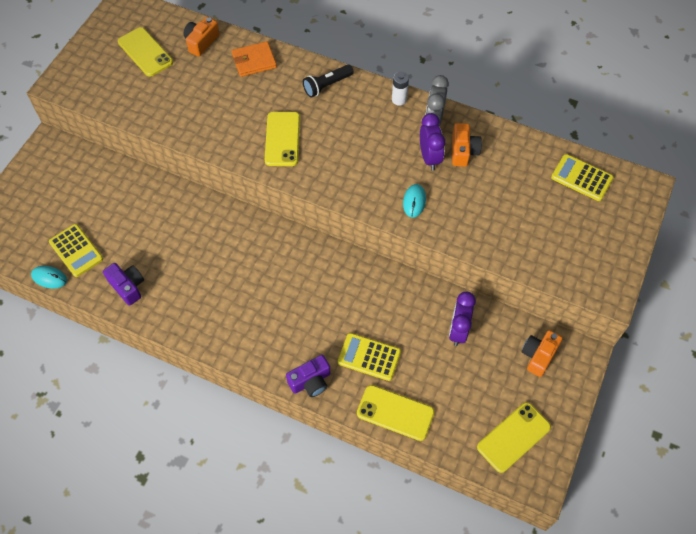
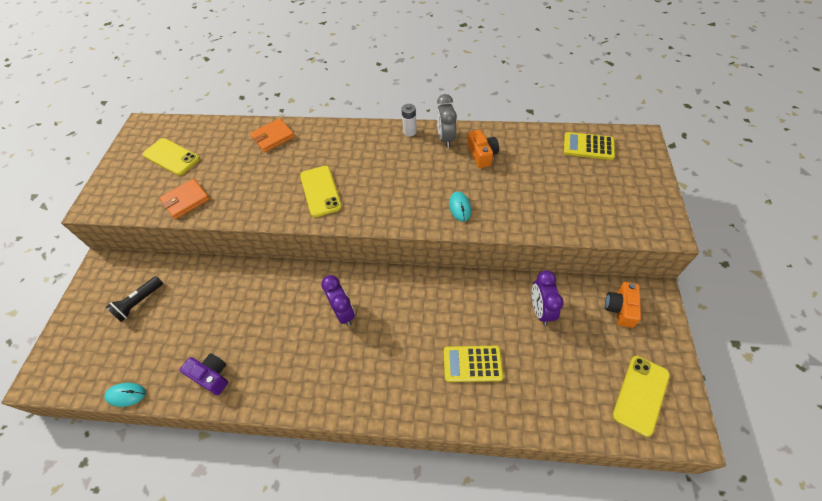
camera: 15 degrees left, 5 degrees down
yellow calculator [49,224,103,277] -> none
orange camera [184,17,220,57] -> none
purple camera [286,355,330,397] -> none
black flashlight [303,65,354,97] -> black flashlight moved to [106,276,163,322]
yellow phone [357,385,435,441] -> none
purple clock [420,113,445,171] -> purple clock moved to [321,275,355,326]
none -> orange wallet [160,179,210,219]

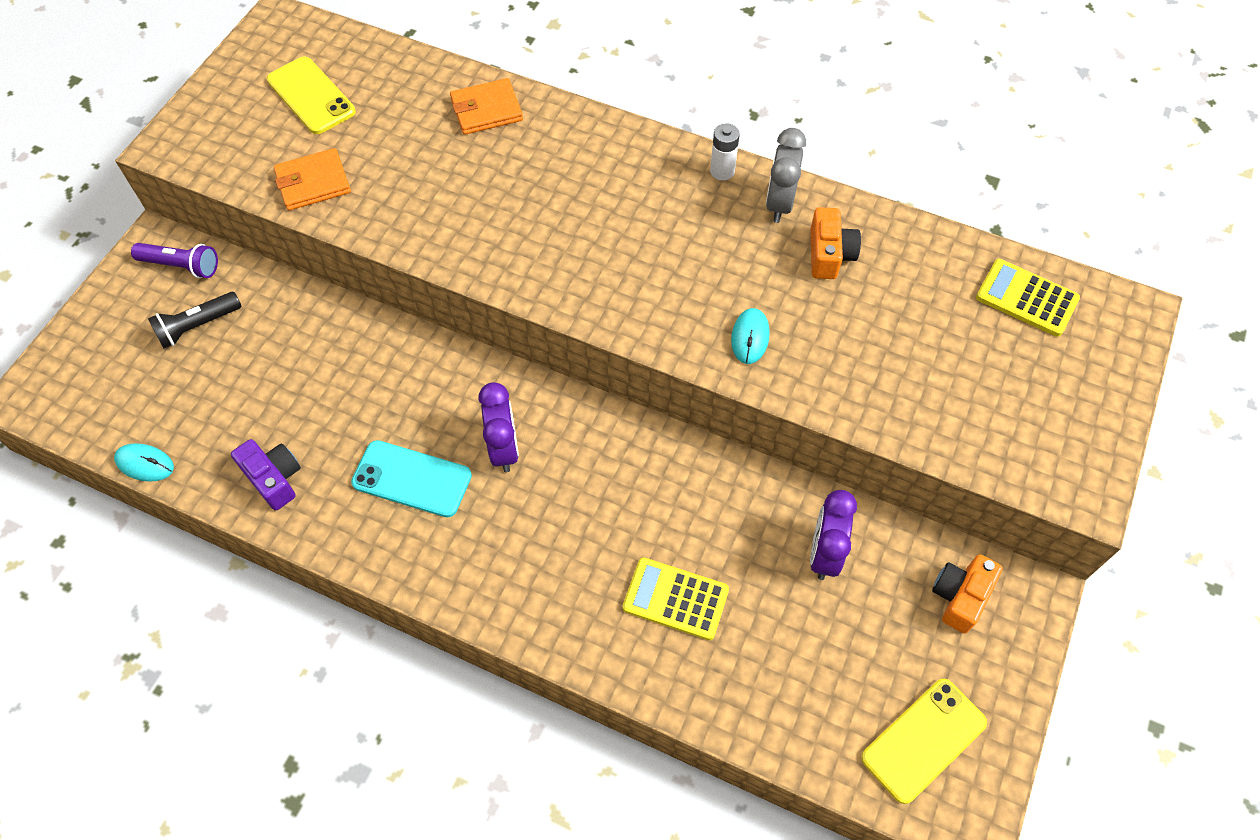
camera: 15 degrees right, 5 degrees up
yellow phone [300,166,342,217] -> none
none -> purple flashlight [131,243,218,278]
none -> turquoise phone [351,440,472,517]

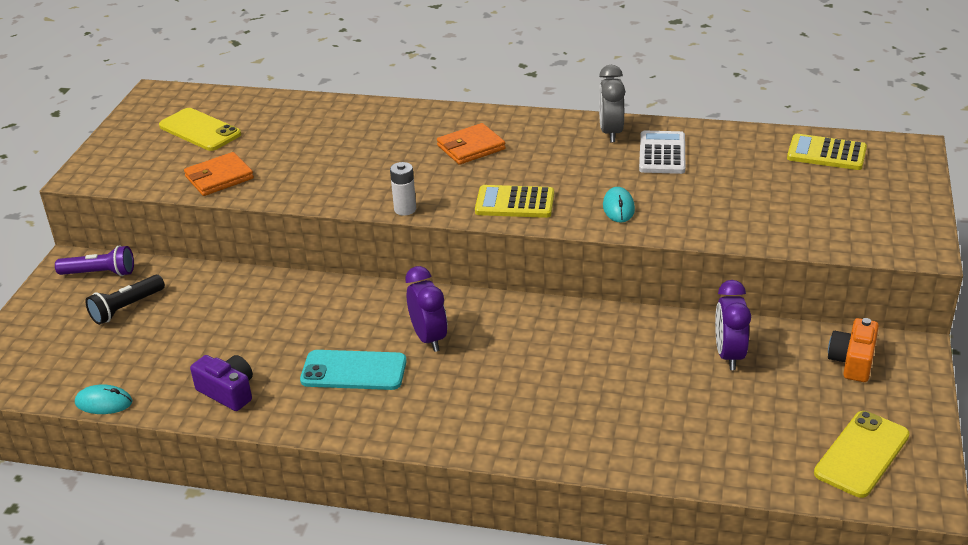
camera: 10 degrees left, 25 degrees down
orange wallet [450,78,523,135] -> orange wallet moved to [437,123,506,165]
yellow calculator [623,557,729,640] -> yellow calculator moved to [475,185,554,218]
white battery [710,123,740,180] -> white battery moved to [390,162,416,216]
orange camera [810,207,861,279] -> white calculator [639,131,685,174]

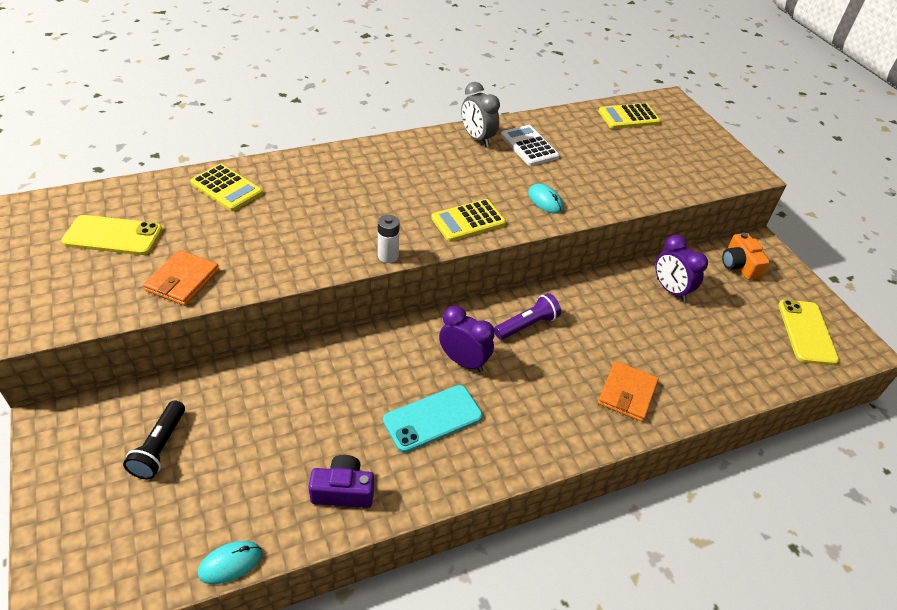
camera: 40 degrees left, 10 degrees up
purple flashlight [55,245,134,276] -> purple flashlight moved to [494,293,561,340]
orange wallet [437,123,506,165] -> orange wallet moved to [598,361,658,422]
none -> yellow calculator [190,164,263,211]

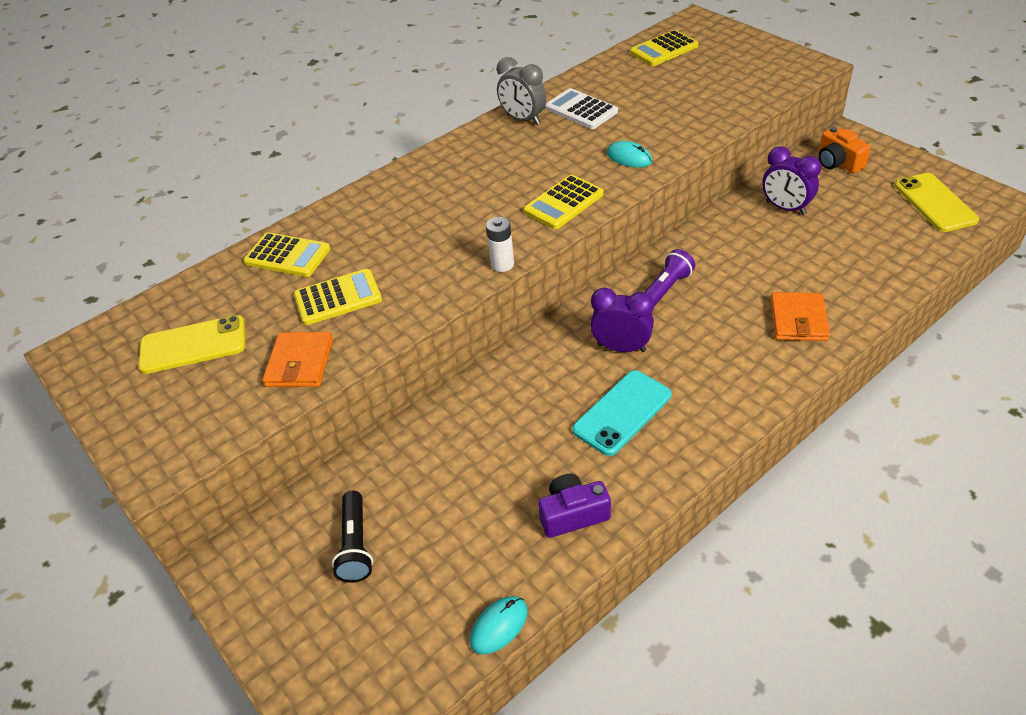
camera: 10 degrees left, 0 degrees up
none -> yellow calculator [294,269,382,325]

